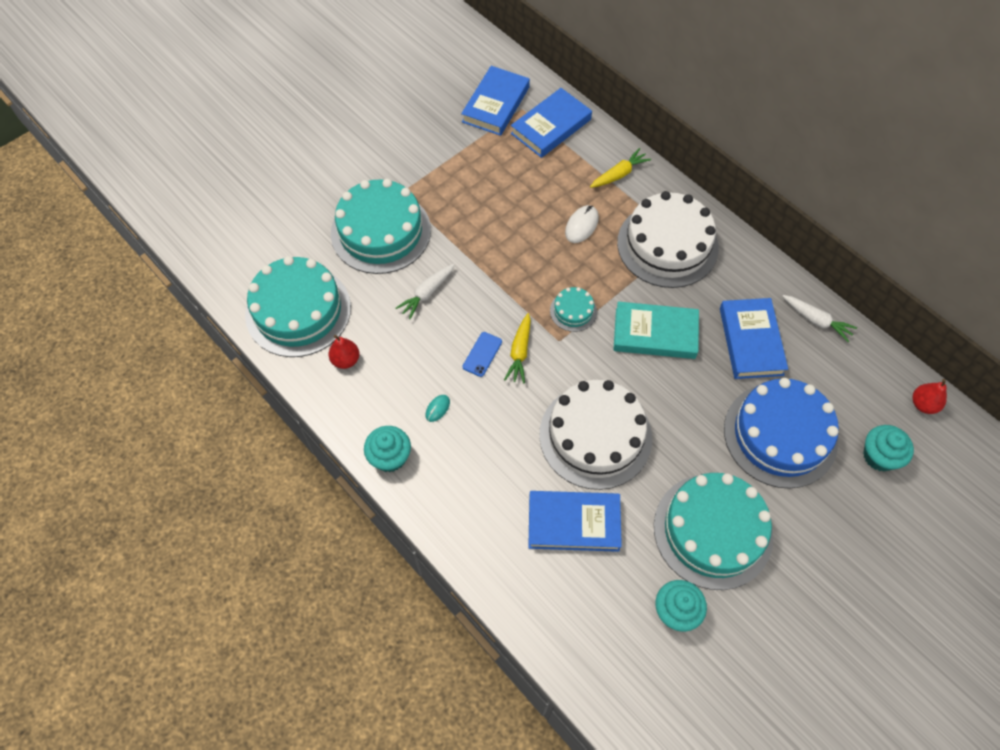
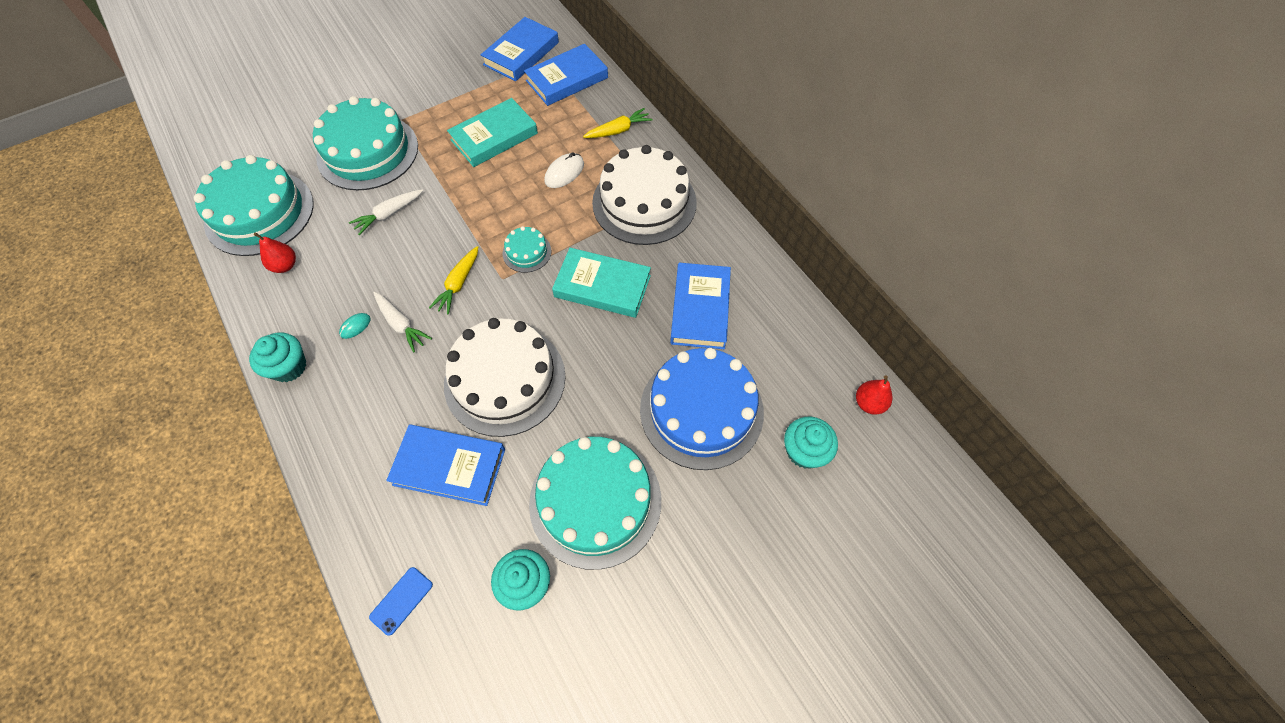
camera: 10 degrees right, 0 degrees up
blue phone [462,332,502,377] -> blue phone moved to [369,567,433,636]
white carrot [782,295,857,342] -> white carrot moved to [374,292,432,352]
none -> turquoise book [447,98,538,167]

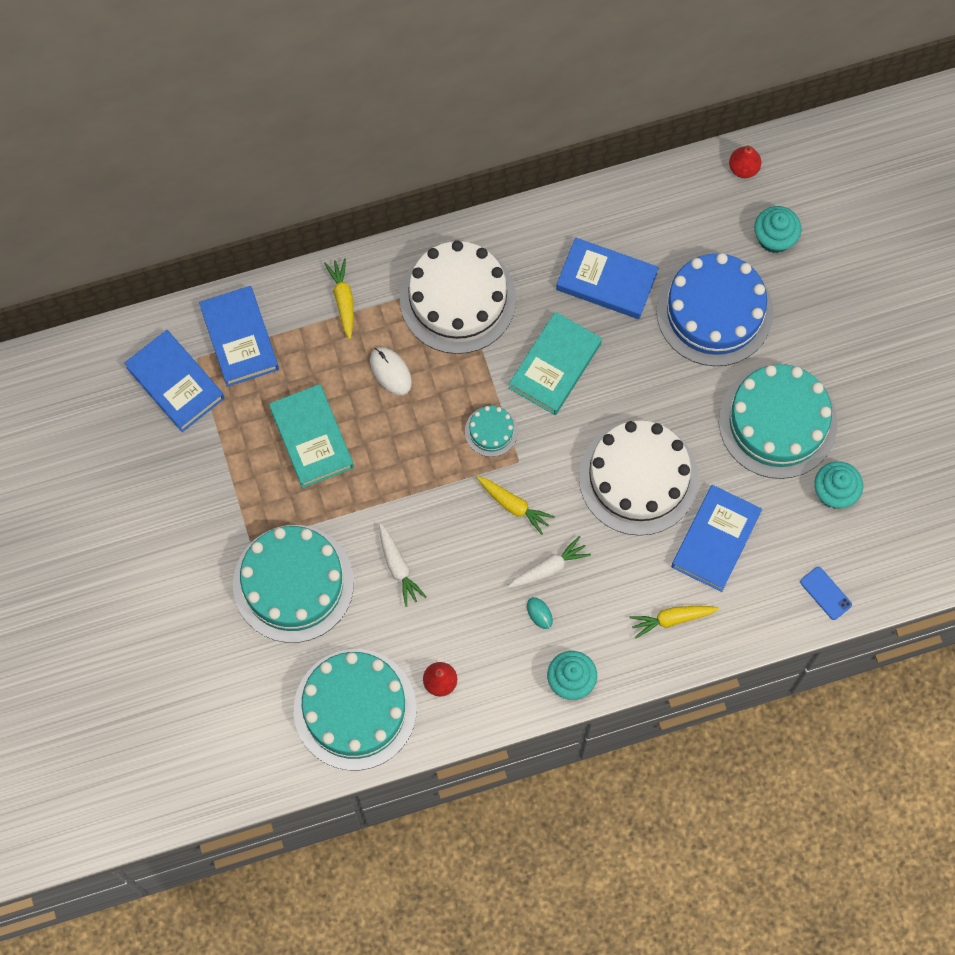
camera: 75 degrees left, 10 degrees up
none -> yellow carrot [629,606,719,638]

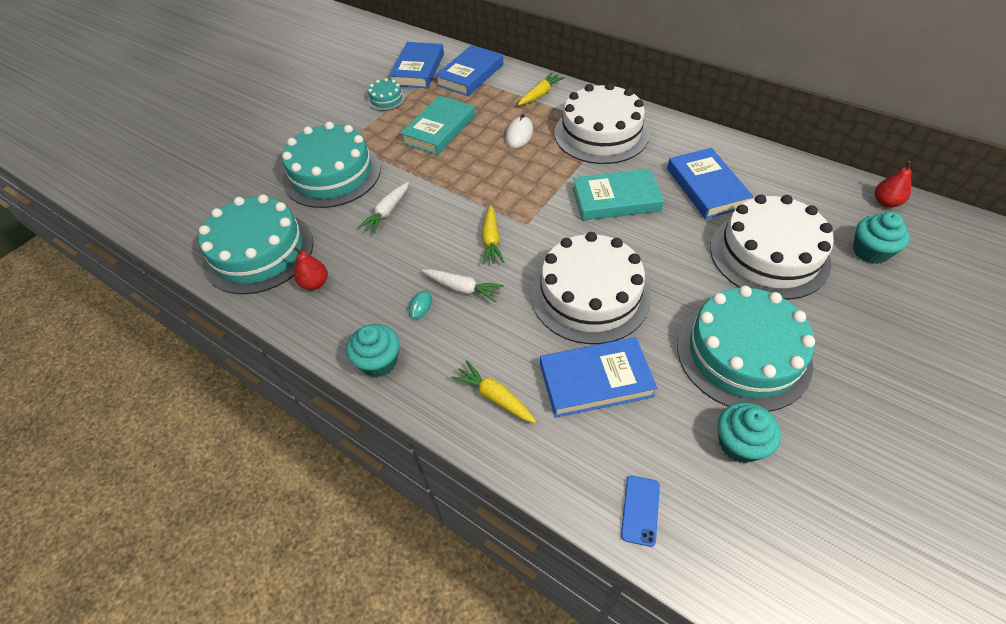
camera: 55 degrees right, 20 degrees down
turquoise cake [465,406,518,457] -> turquoise cake moved to [367,78,406,111]
blue cake [656,253,773,366] -> white cake [710,195,834,300]

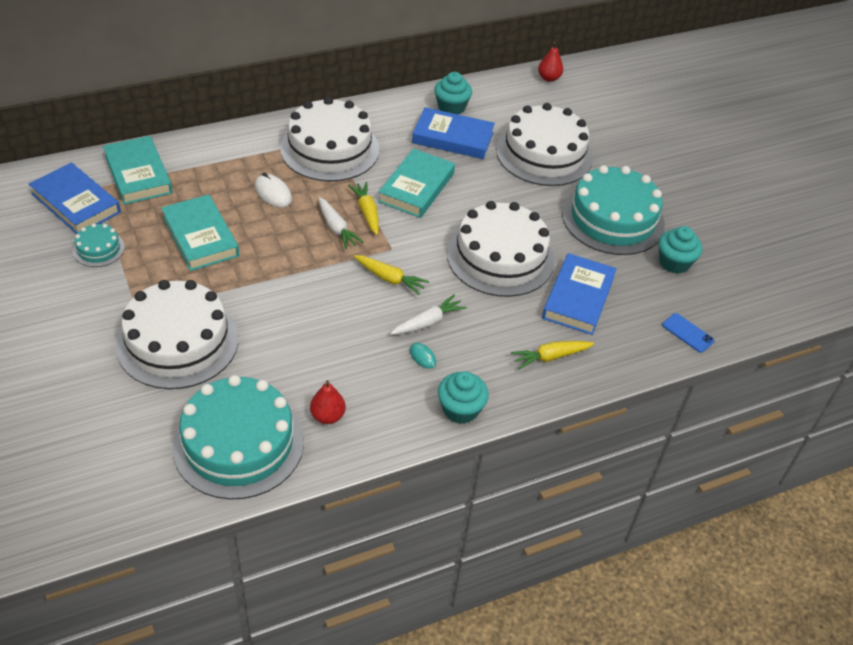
camera: 65 degrees left, 5 degrees down
turquoise cake [282,122,381,208] -> white cake [116,280,239,389]
white carrot [358,182,409,234] -> white carrot moved to [319,197,364,249]
blue book [435,45,503,96] -> turquoise book [103,136,173,205]
yellow carrot [518,72,565,106] -> yellow carrot moved to [348,182,379,235]
turquoise cupcake [853,212,910,264] -> turquoise cupcake moved to [434,72,472,115]

